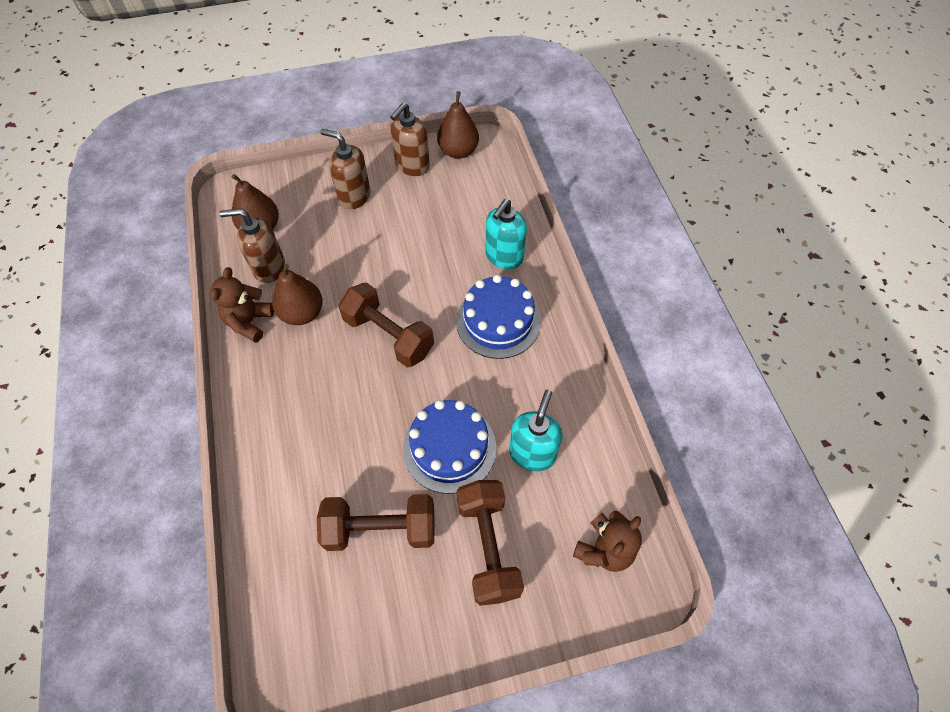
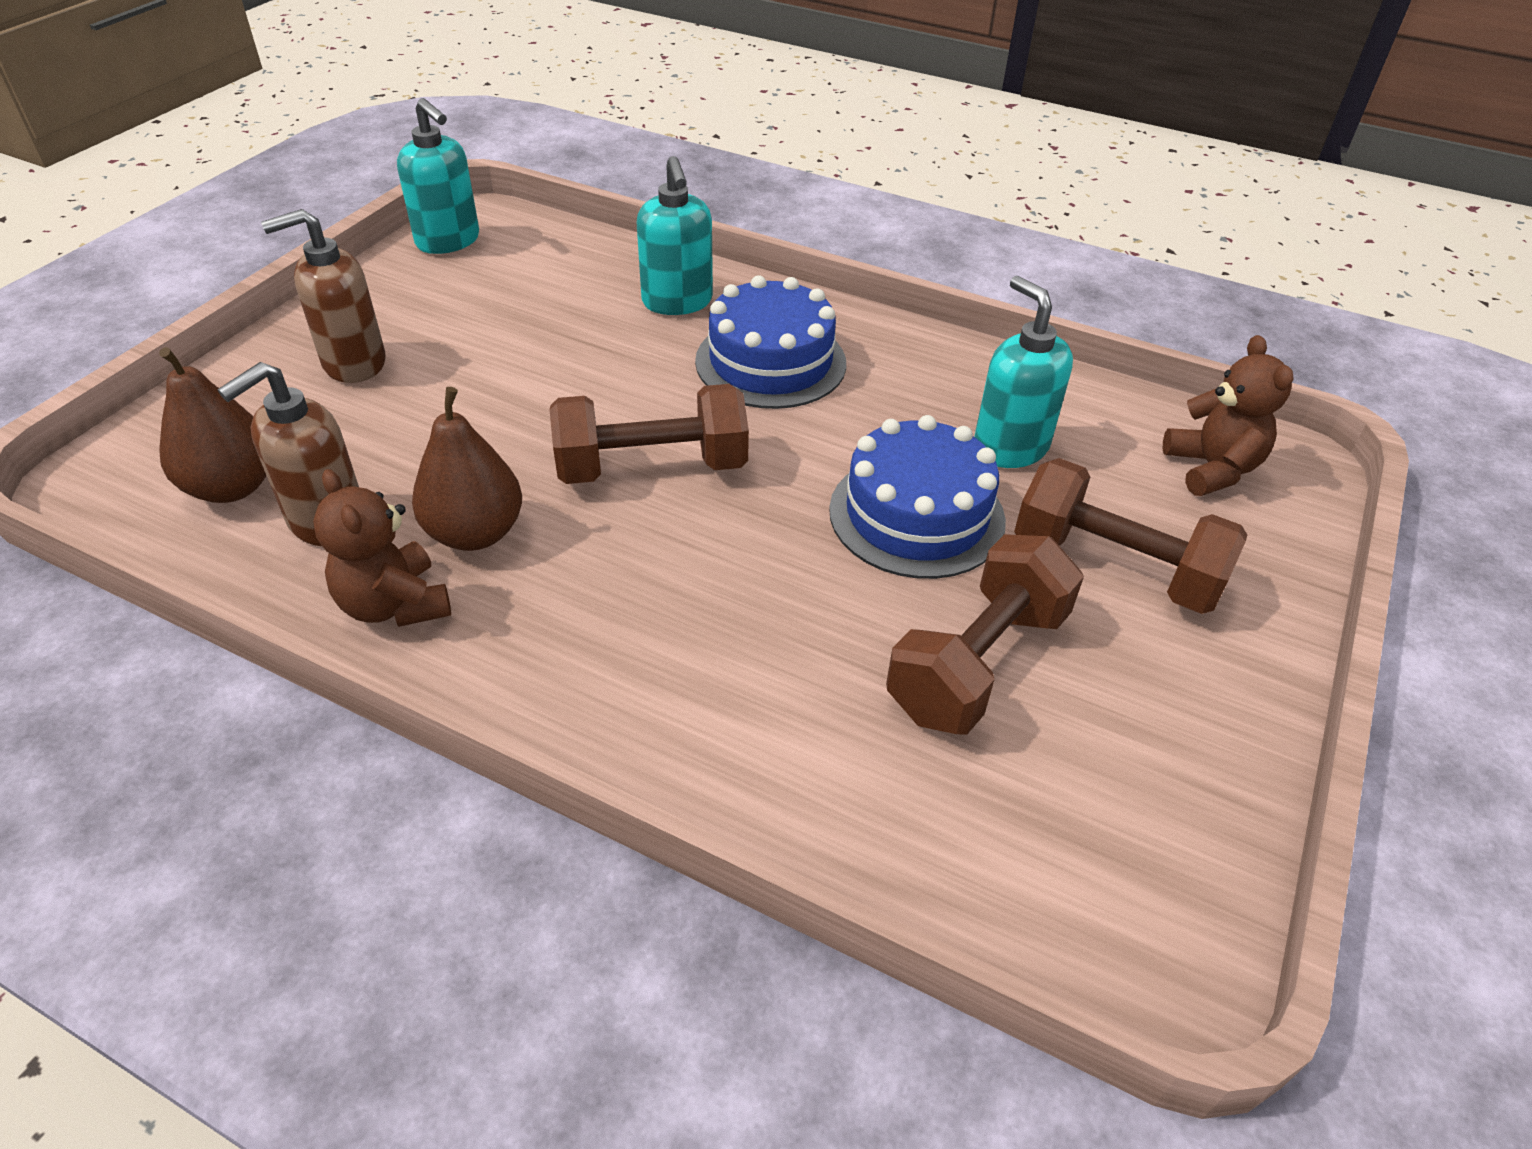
camera: 50 degrees left, 15 degrees down
brown soap dispenser [390,103,430,176] -> none
brown pear [437,92,479,159] -> turquoise soap dispenser [397,98,479,254]

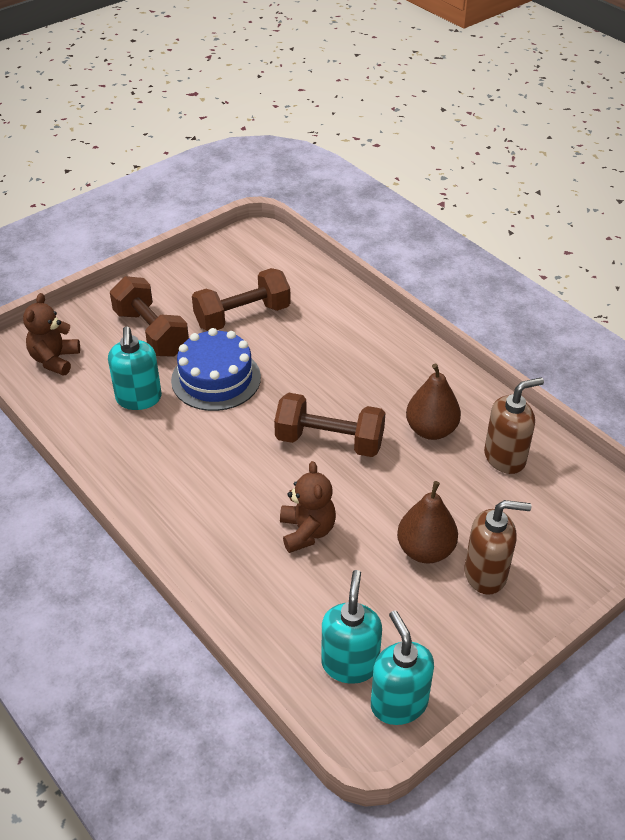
camera: 155 degrees left, 0 degrees up
brown pear [159,347,266,503] -> brown pear moved to [397,481,458,563]
brown teddy bear [313,469,451,627] -> brown teddy bear moved to [280,461,336,553]
turquoise soap dispenser [636,156,713,315] -> turquoise soap dispenser moved to [321,570,382,684]
blue cake [695,275,846,409] -> none

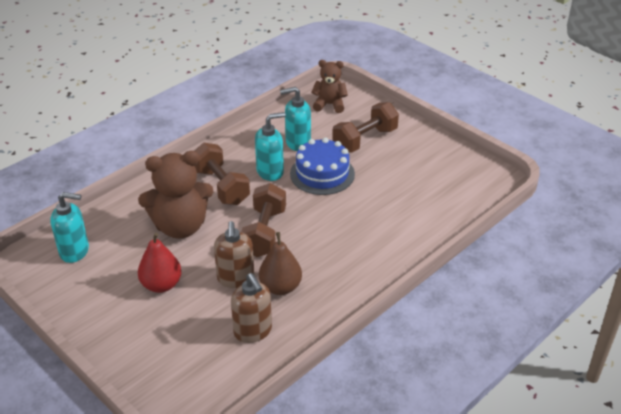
camera: 85 degrees right, 5 degrees down
brown dumbbell [192,268,291,331] -> brown dumbbell moved to [195,143,250,205]
brown teddy bear [280,461,336,553] -> brown teddy bear [138,151,214,239], size x1.71
turquoise soap dispenser [371,610,434,725] -> turquoise soap dispenser moved to [255,112,286,181]
brown pear [397,481,458,563] -> red pear [138,232,182,293]
brown soap dispenser [465,500,531,595] -> brown soap dispenser moved to [214,221,255,288]

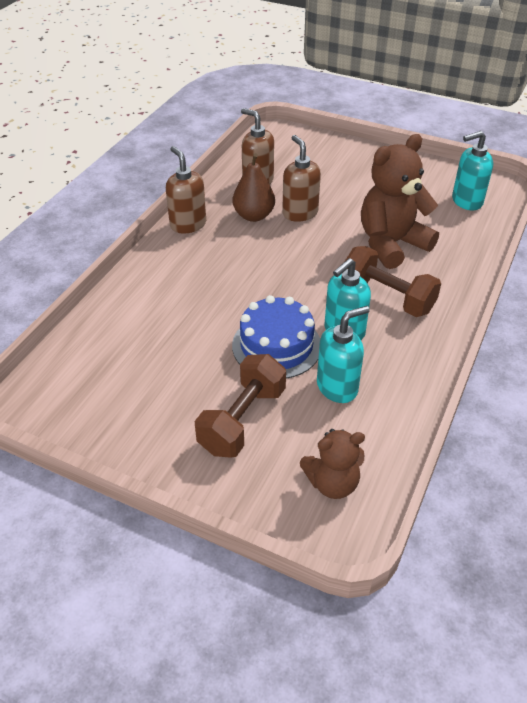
camera: 160 degrees right, 5 degrees up
red pear [138,232,182,293] -> none
brown dumbbell [241,183,286,257] -> none
none -> brown soap dispenser [166,146,206,234]

